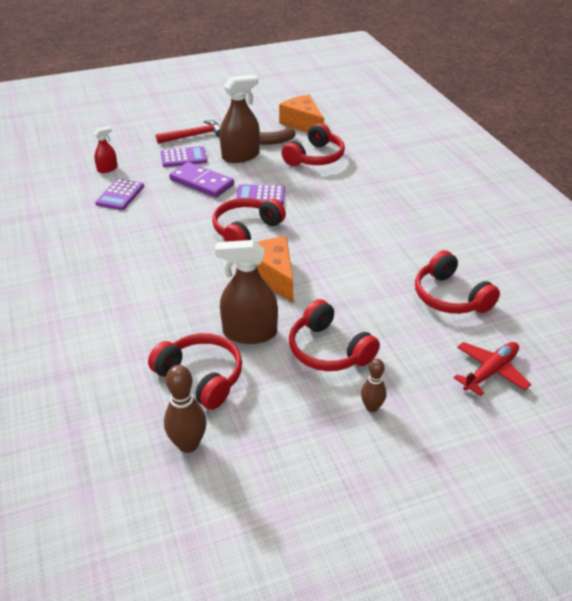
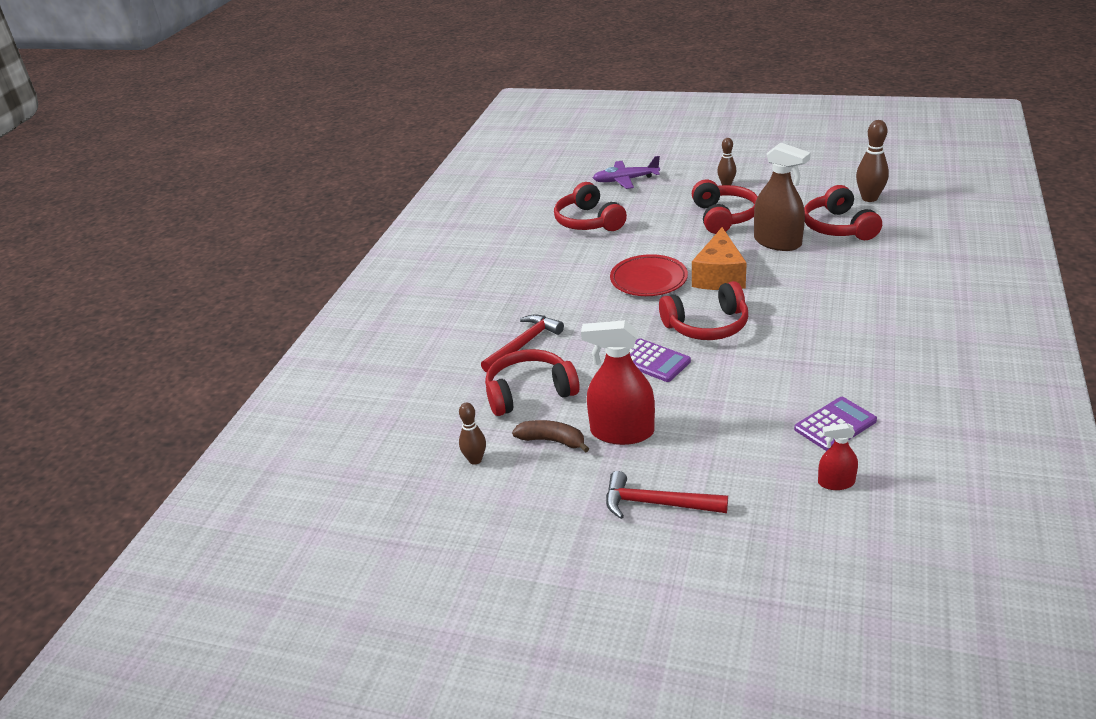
camera: 140 degrees left, 5 degrees down
purple calculator [161,146,207,167] -> none
purple domino [169,162,234,198] -> none
brown spray bottle [220,75,260,163] -> red spray bottle [581,320,655,445]
orange cheese [279,95,324,133] -> brown bowling pin [459,403,486,465]
red headphones [415,250,500,314] -> red headphones turned 150 degrees clockwise [554,182,627,231]
red plane [454,342,531,396] -> purple plane [593,156,660,189]
none -> red hammer [481,315,564,373]
none -> red plate [610,254,688,296]

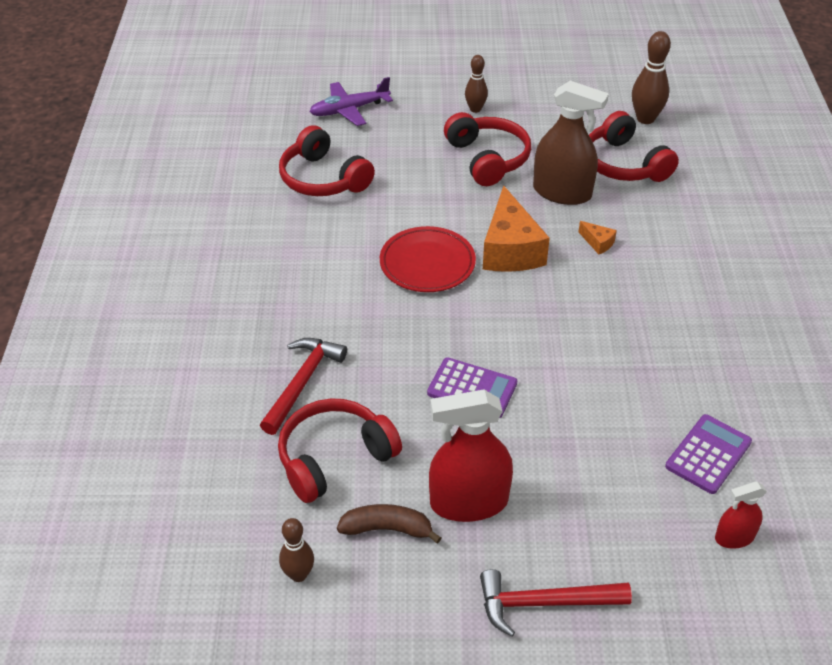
camera: 20 degrees left, 10 degrees up
red headphones [659,281,748,340] -> none
none -> orange cheese [578,221,617,254]

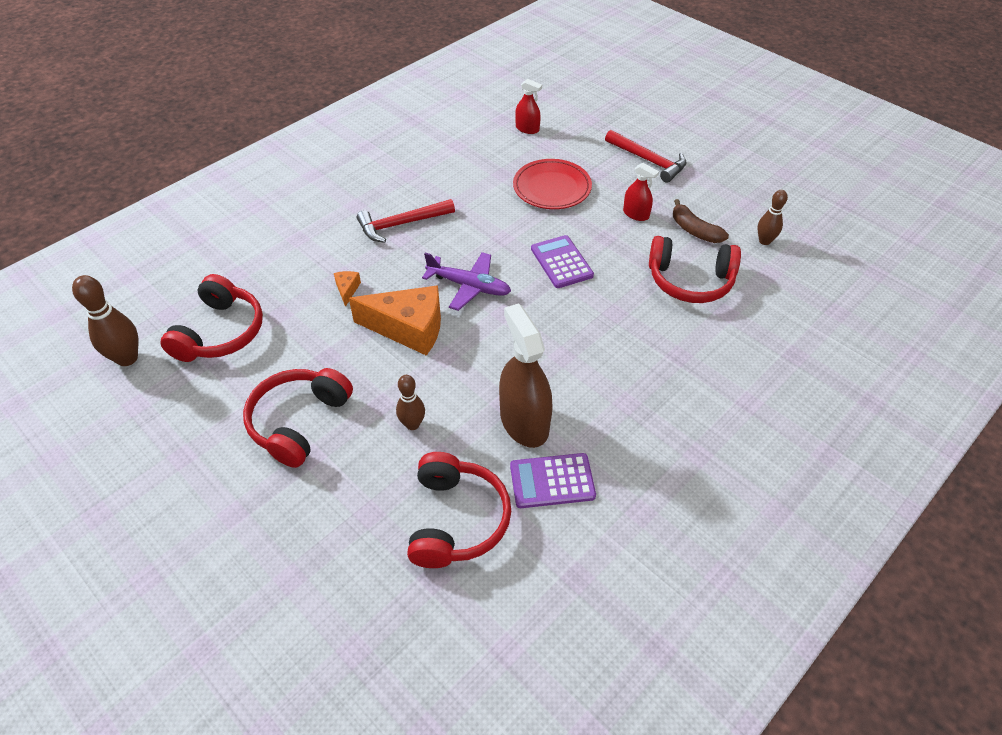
camera: 135 degrees left, 5 degrees up
red hammer [260,338,347,435] -> red hammer moved to [357,199,455,243]
purple plane [309,77,393,126] -> purple plane moved to [422,252,511,311]
red plate [380,226,476,292] -> red plate moved to [513,159,592,209]
red spray bottle [429,390,513,522] -> red spray bottle [623,163,659,221], size x0.52
brown bowling pin [465,55,488,113] -> brown bowling pin moved to [396,375,425,430]
orange cheese [483,186,550,272] -> orange cheese turned 60 degrees clockwise [349,285,441,356]
brown spray bottle [533,81,609,205] -> brown spray bottle moved to [499,303,553,448]
purple calculator [665,414,752,494] -> purple calculator moved to [510,453,596,508]

